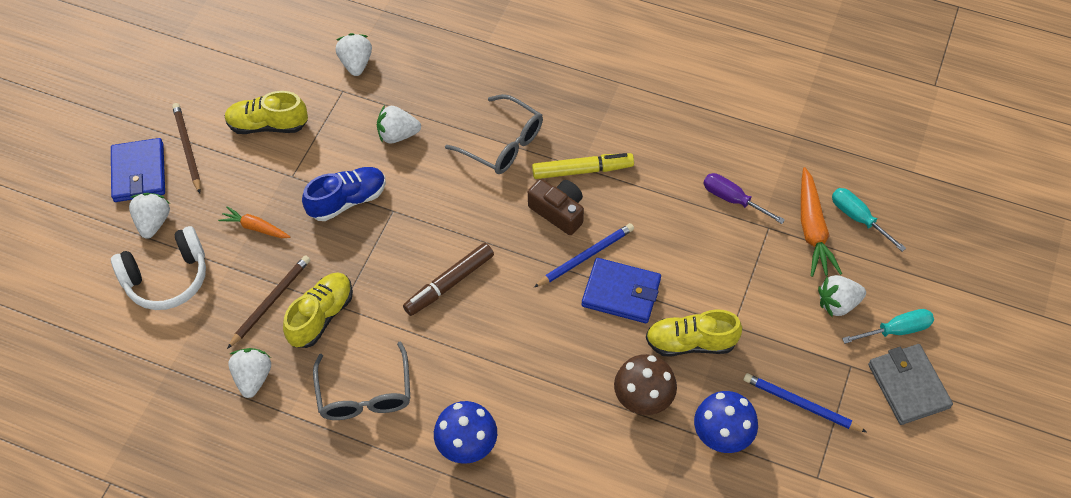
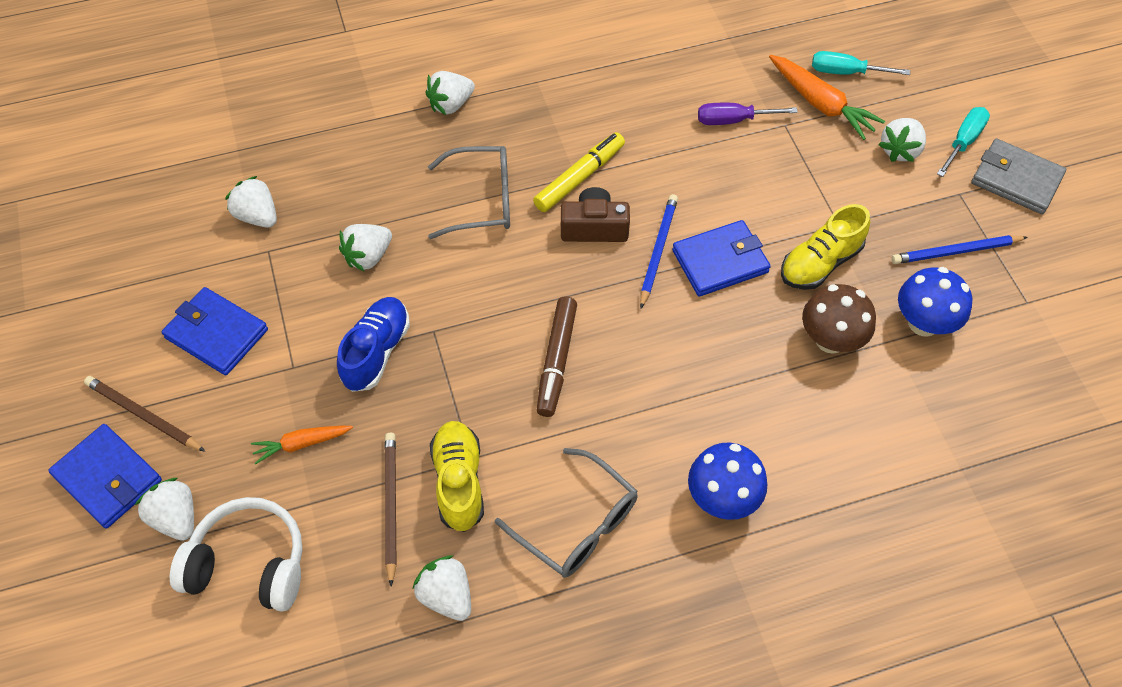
camera: 40 degrees left, 0 degrees up
white headphones [111,226,206,310] -> white headphones turned 105 degrees counterclockwise [170,497,303,612]
yellow shoe [224,91,308,134] -> blue wallet [162,287,268,375]
none -> white strawberry [425,71,475,115]

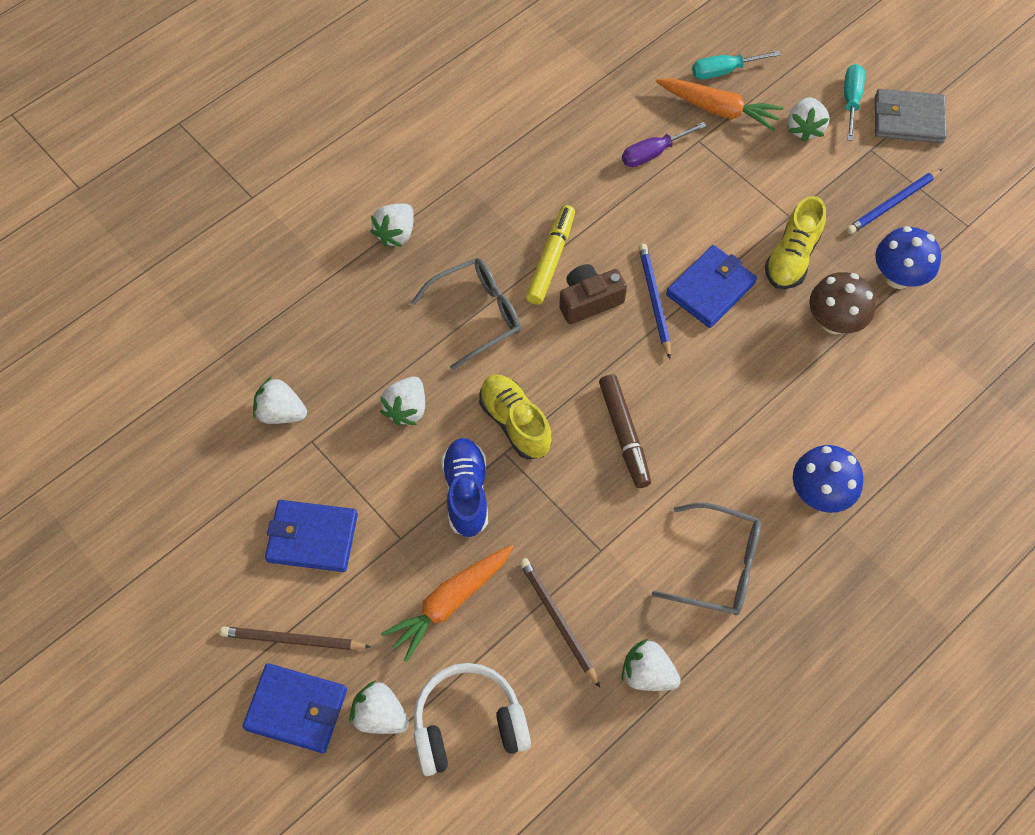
camera: 25 degrees left, 5 degrees up
orange carrot [251,426,353,464] -> orange carrot [381,545,513,662], size x1.65
yellow shoe [430,421,484,532] -> yellow shoe moved to [479,374,552,459]

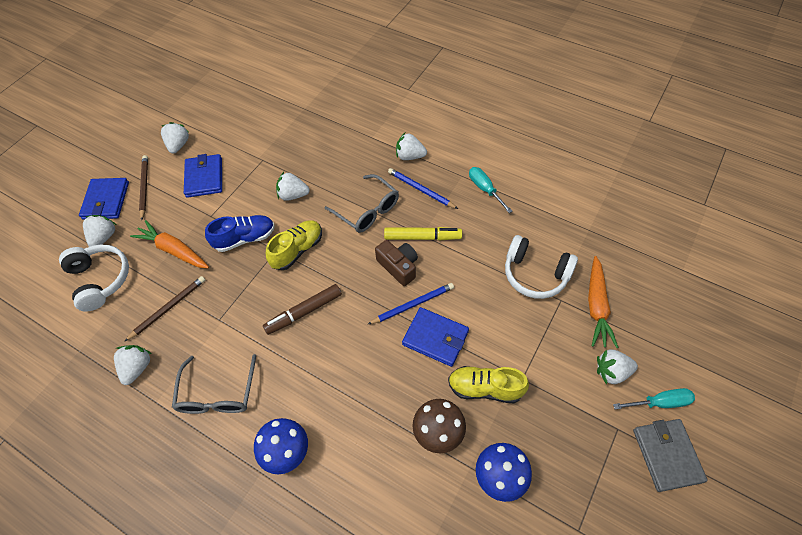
camera: 75 degrees right, 5 degrees down
white strawberry [253,376,307,424] -> white strawberry moved to [161,122,189,154]
purple screwdriver [622,122,707,167] -> white headphones [505,235,578,299]
turquoise screwdriver [692,50,781,79] -> turquoise screwdriver moved to [469,167,513,213]
blue pencil [846,169,942,234] -> blue pencil moved to [388,168,458,209]

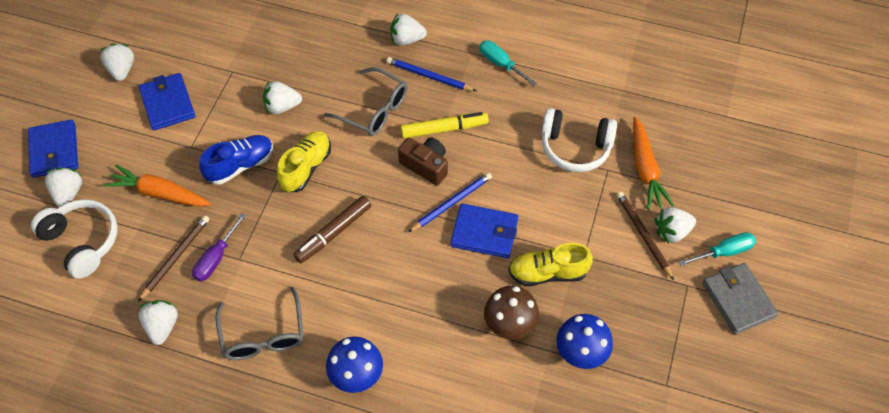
camera: 15 degrees left, 0 degrees up
brown pencil [139,155,148,220] -> brown pencil moved to [617,192,674,280]
none -> purple screwdriver [192,213,246,281]

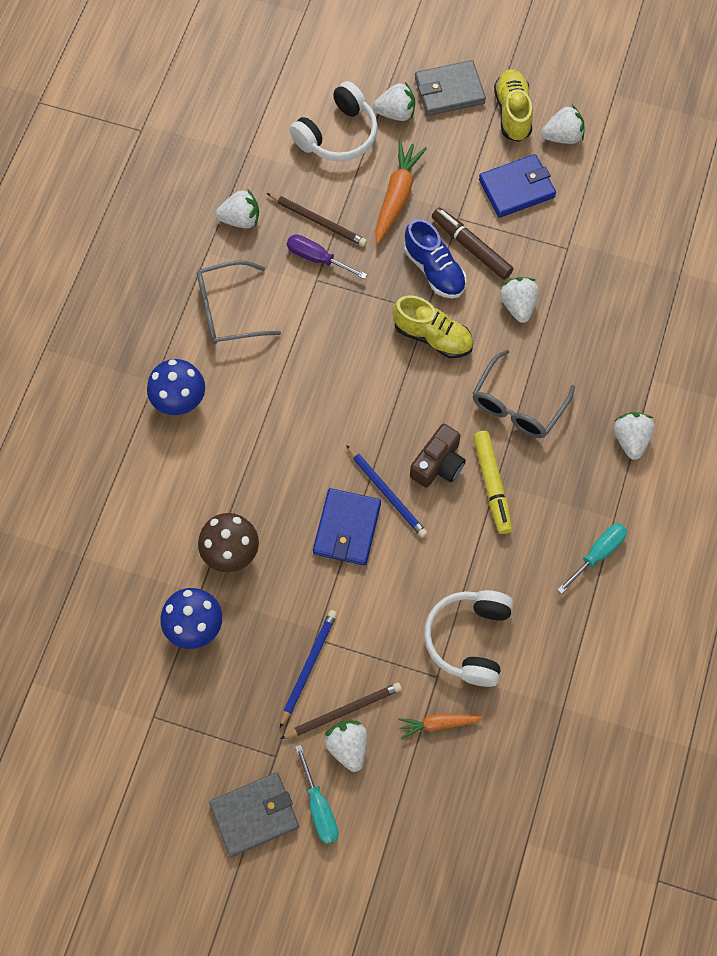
camera: 90 degrees right, 10 degrees up
blue wallet [28,120,78,178] -> grey wallet [415,60,486,116]
brown marker [293,196,371,263] -> brown marker moved to [432,208,514,280]
blue pencil [386,57,476,91] -> blue pencil moved to [280,610,337,728]
yellow shoe [508,243,593,286] -> yellow shoe moved to [494,69,533,142]
orange carrot [633,117,674,210] -> orange carrot [399,714,483,739], size x0.61

